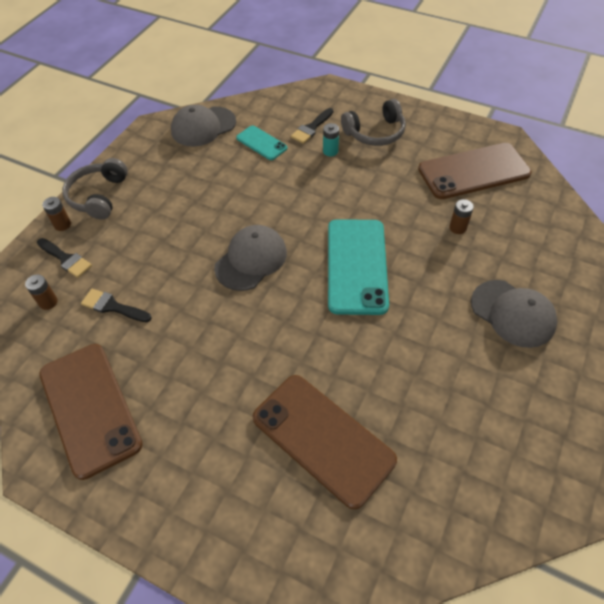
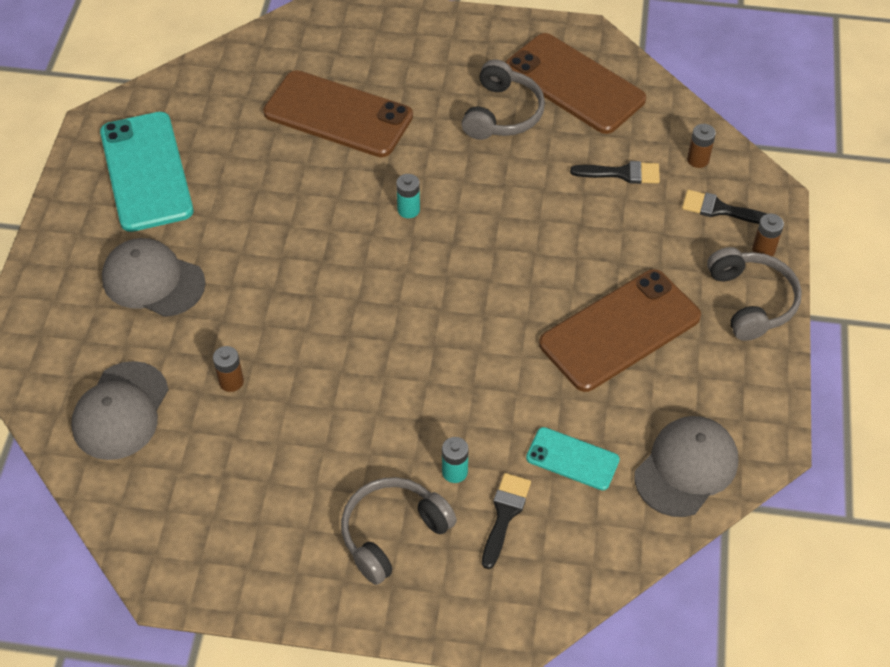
camera: 160 degrees right, 0 degrees up
grey cap [214,225,287,291] -> grey cap moved to [71,361,169,460]
turquoise phone [328,219,389,315] -> turquoise phone moved to [100,112,193,232]
brown phone [418,143,532,199] -> brown phone moved to [539,269,701,392]
none -> turquoise battery [396,174,420,218]
none -> grey headphones [462,59,545,140]

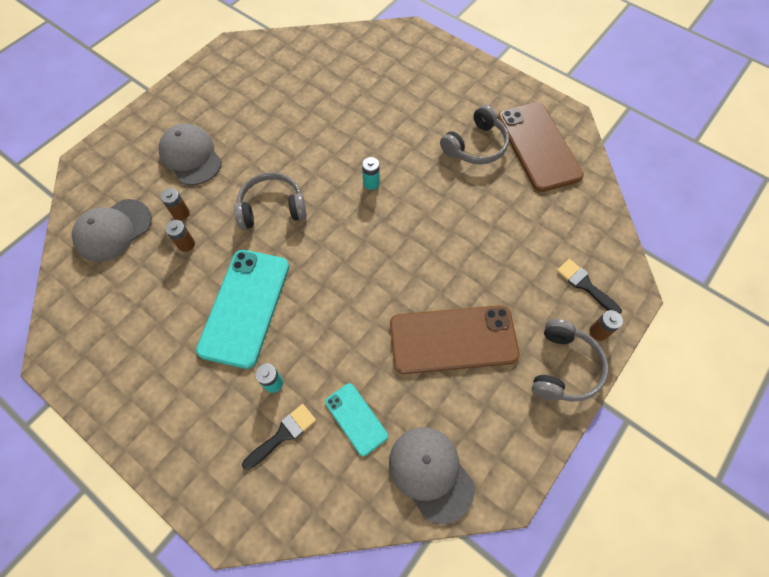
camera: 30 degrees right, 10 degrees up
turquoise phone [100,112,193,232] -> turquoise phone moved to [196,250,289,369]
brown phone [263,70,413,157] -> none
grey headphones [341,477,457,585] -> grey headphones moved to [234,172,307,229]
black brush [570,161,660,184] -> none
grey cap [635,416,738,517] -> grey cap turned 105 degrees counterclockwise [389,427,475,524]
brown battery [687,124,716,168] -> brown battery moved to [161,188,190,221]

